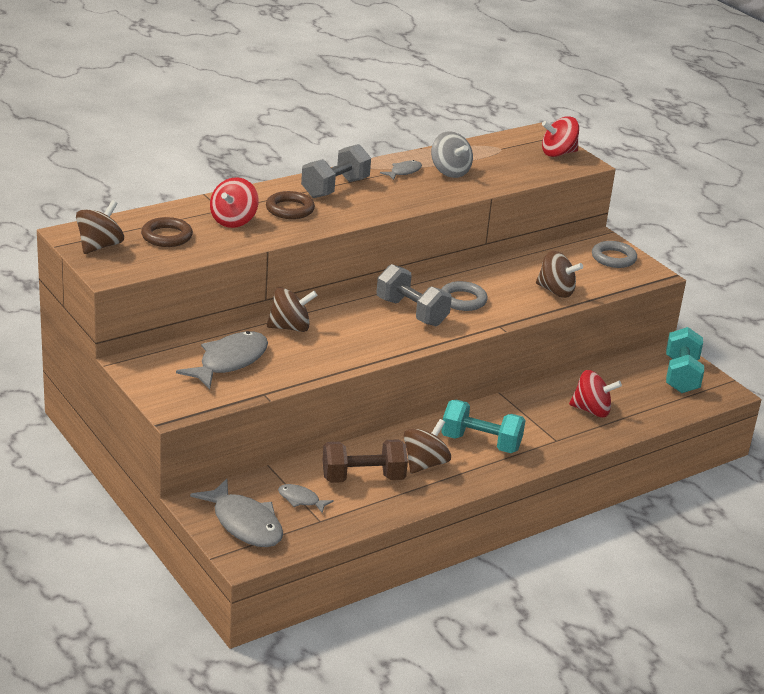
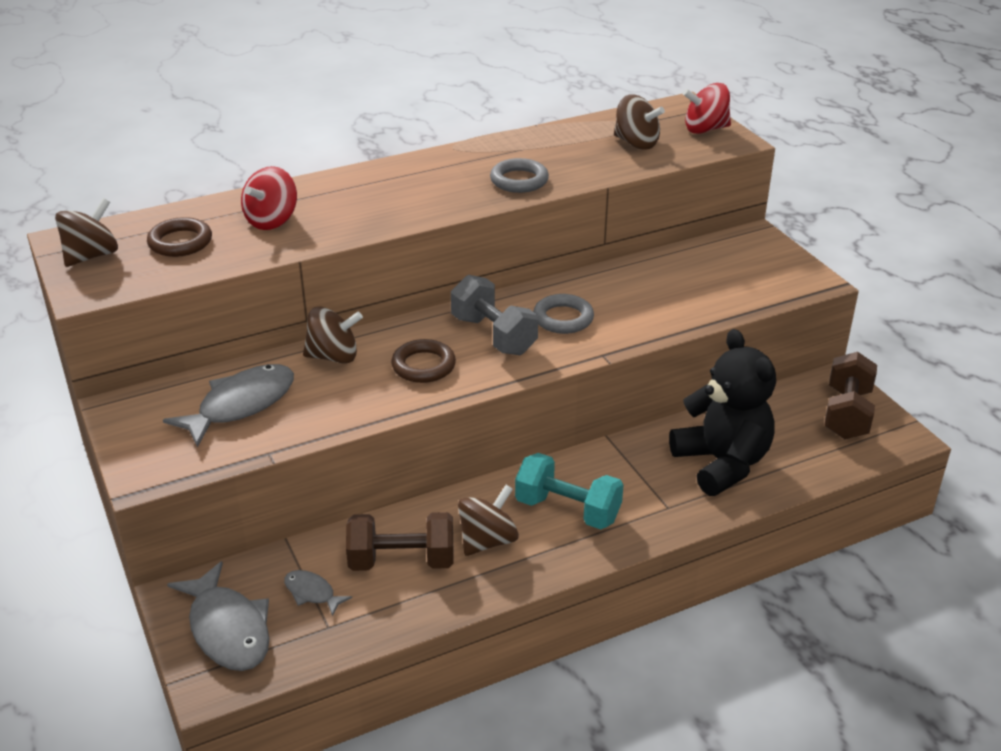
camera: 10 degrees right, 5 degrees up
brown ring [266,191,315,219] -> brown ring moved to [391,339,456,383]
grey dumbbell [301,144,371,198] -> none
grey fish [380,160,422,180] -> none
grey spinning top [431,131,473,178] -> none
brown spinning top [536,251,583,298] -> brown spinning top moved to [614,94,665,150]
red spinning top [569,370,622,417] -> black teddy bear [669,329,776,496]
grey ring [592,241,637,268] -> grey ring moved to [490,158,549,193]
turquoise dumbbell [666,327,704,393] -> brown dumbbell [824,352,877,439]

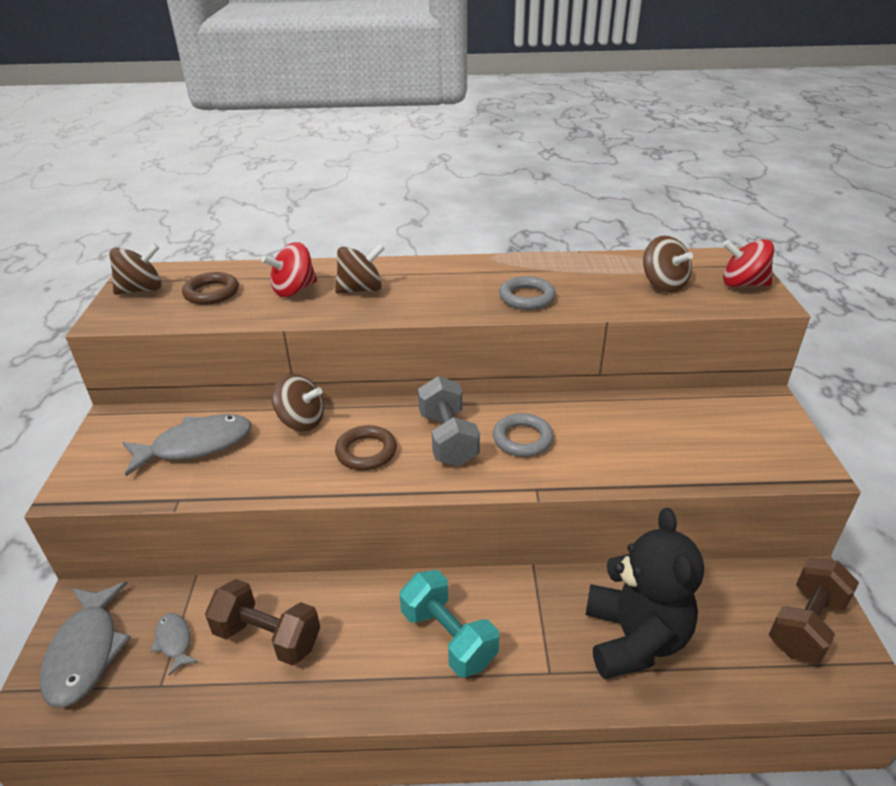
camera: 25 degrees right, 0 degrees up
brown spinning top [458,485,519,556] -> brown spinning top moved to [335,244,385,294]

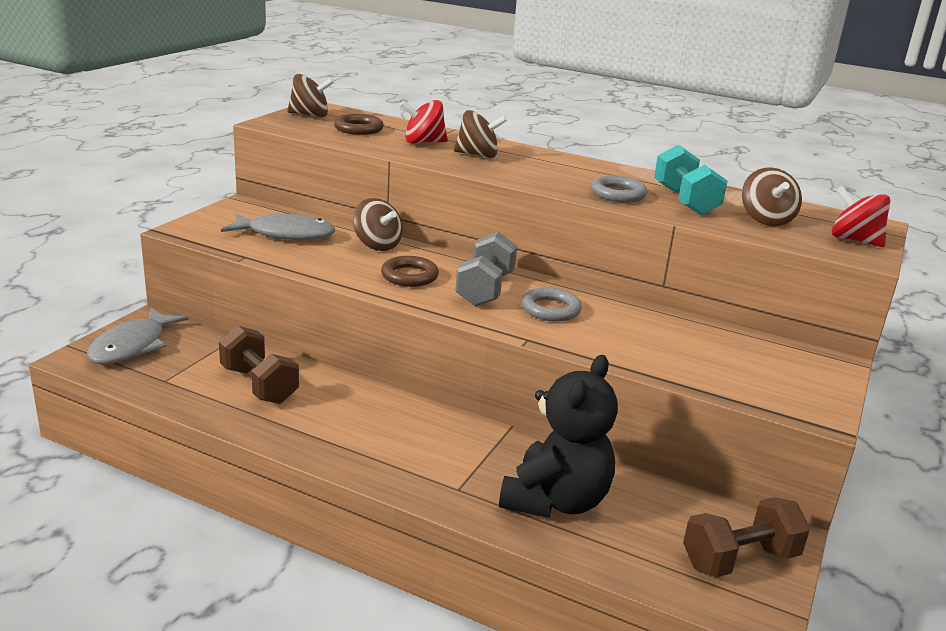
camera: 25 degrees right, 10 degrees down
grey fish [151,613,198,676] -> none
turquoise dumbbell [400,570,499,677] -> turquoise dumbbell moved to [654,145,728,215]

